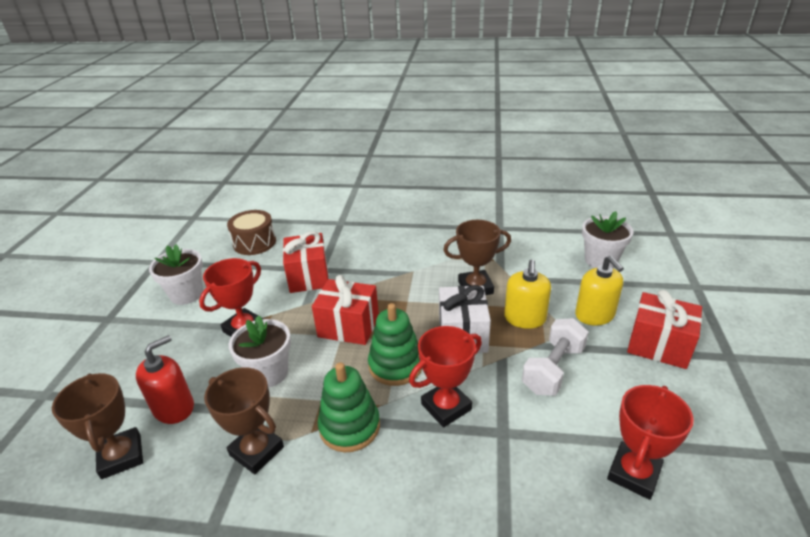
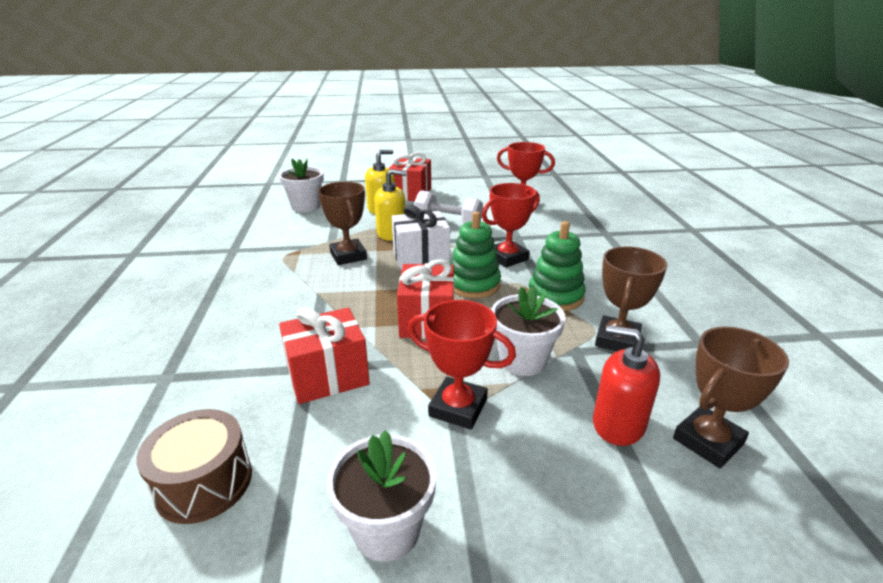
camera: 105 degrees left, 5 degrees down
red trophy [409,326,482,428] -> red trophy turned 75 degrees counterclockwise [482,183,540,268]

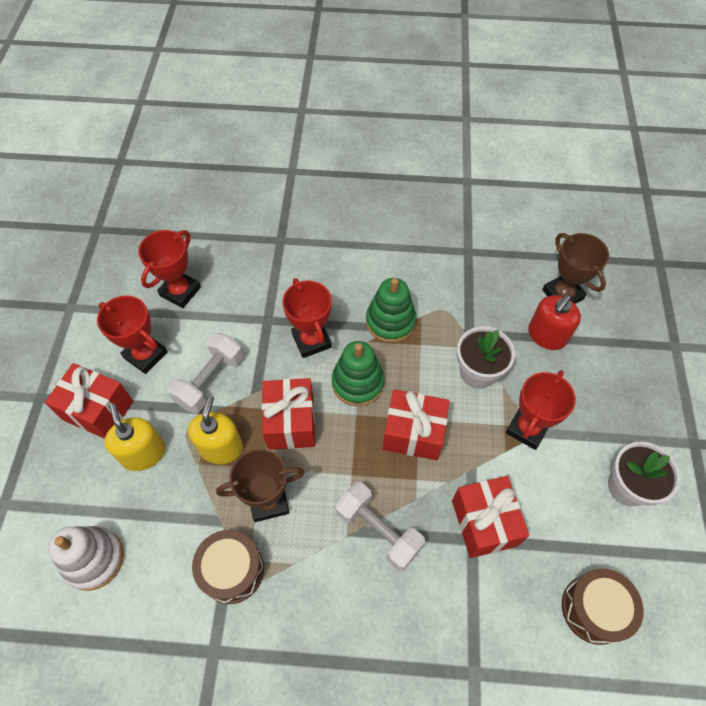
camera: 80 degrees left, 30 degrees up
white flower pot [279,158,324,212] -> white stacking toy [48,526,124,591]
white gift [392,205,450,270] -> red gift [262,378,315,450]
brown trophy [595,246,668,351] -> none
none -> red trophy [97,295,167,374]
none -> brown drum [192,530,264,604]
none -> white dumbbell [336,482,425,571]

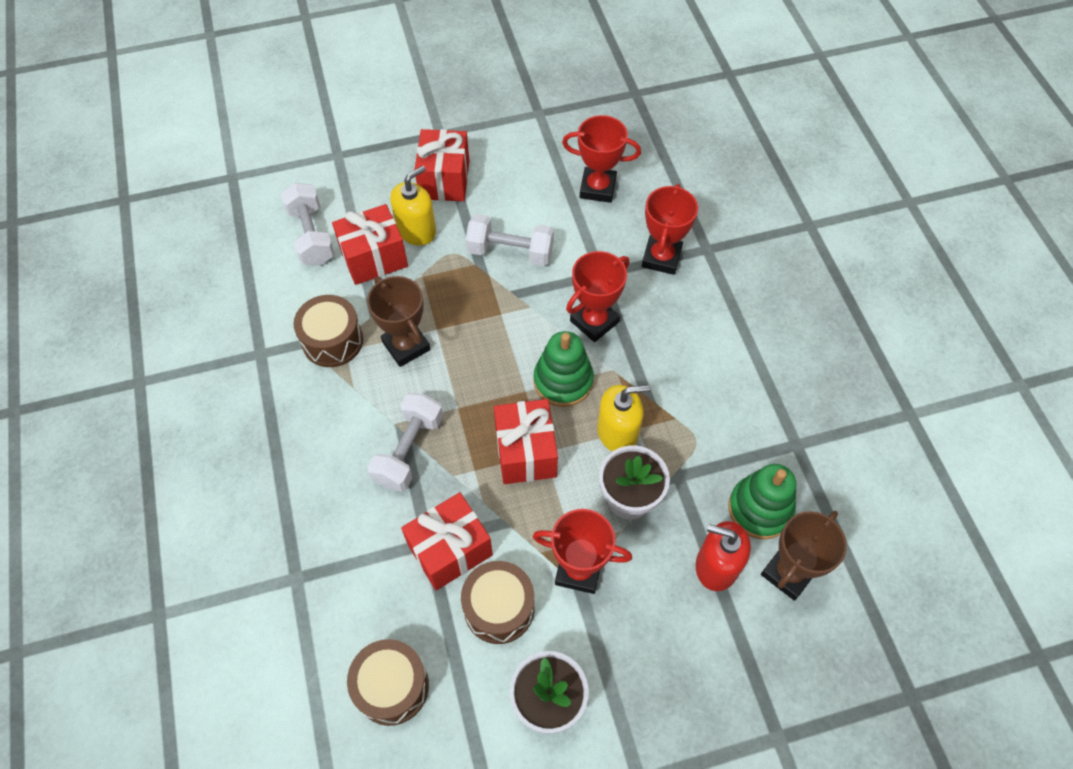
camera: 70 degrees right, 0 degrees up
white stacking toy [48,526,124,591] -> white dumbbell [281,183,335,266]
red trophy [97,295,167,374] -> red trophy moved to [642,184,698,275]
yellow soap dispenser [188,396,243,464] -> yellow soap dispenser moved to [597,385,651,452]
red gift [262,378,315,450] -> red gift moved to [332,204,408,285]
green stacking toy [366,278,416,343] -> green stacking toy moved to [728,464,796,540]
none -> brown drum [461,561,534,644]

